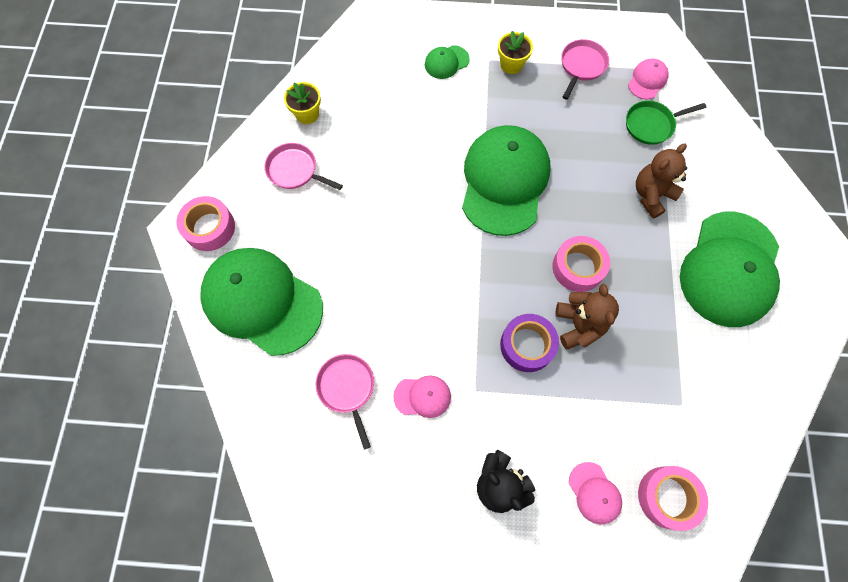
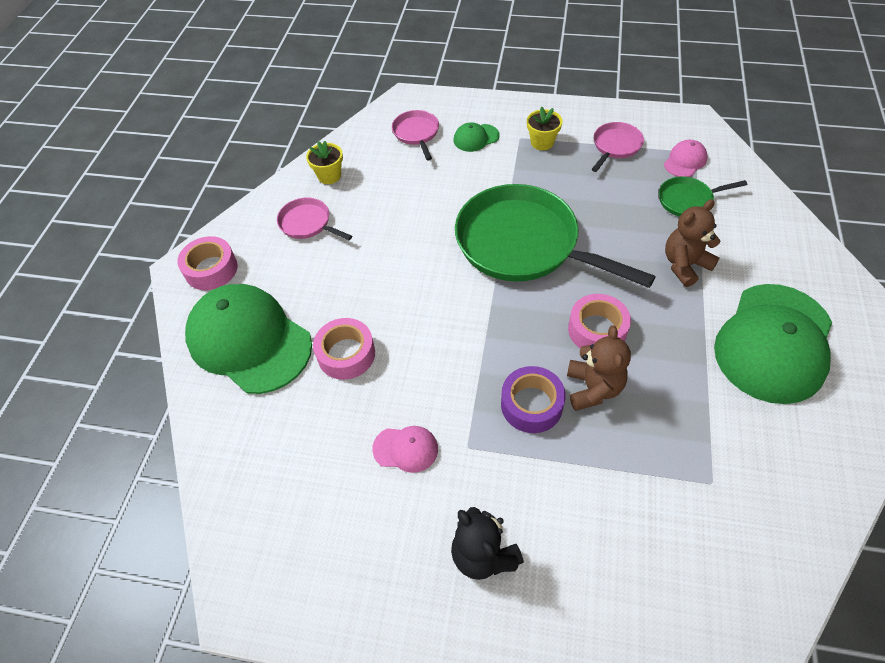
camera: 10 degrees right, 15 degrees down
pink pan [316,354,374,450] -> pink pan moved to [392,110,439,160]
green cap [462,125,550,236] -> green pan [455,184,656,288]
pink cap [569,462,622,524] -> none
pink tape [638,466,708,531] -> pink tape moved to [313,318,375,380]

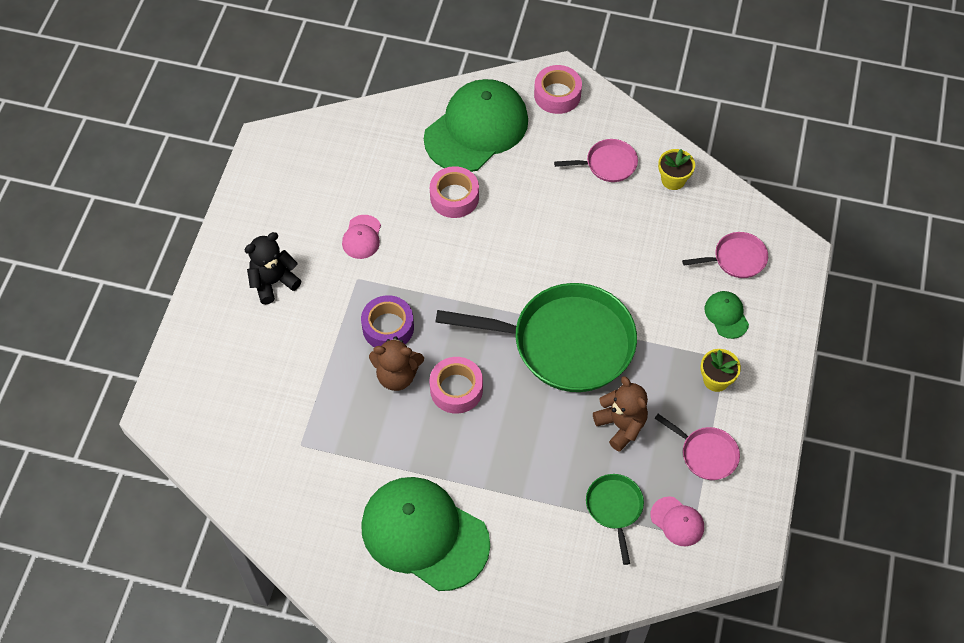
camera: 90 degrees right, 5 degrees up
pink pan [277,197,352,240] -> pink pan turned 45 degrees clockwise [554,139,638,182]
green pan [455,184,656,288] -> green pan turned 60 degrees clockwise [435,283,637,392]
brown teddy bear [665,199,721,287] -> brown teddy bear moved to [593,376,648,452]

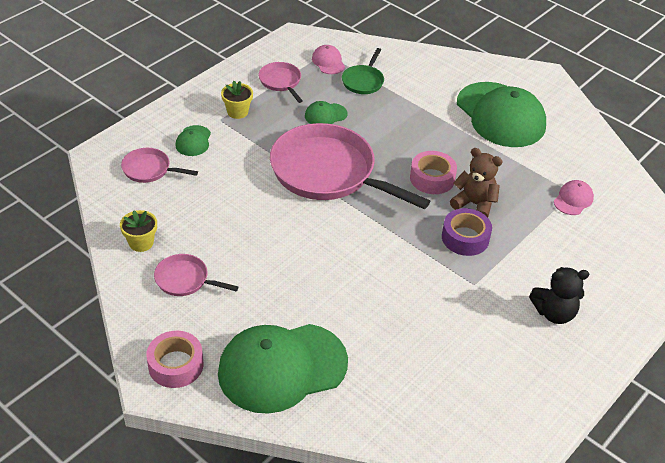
camera: 155 degrees left, 15 degrees down
pink cap [342,215,381,259] -> pink cap moved to [554,180,594,215]
pink tape [430,166,479,218] -> none
green pan [435,283,637,392] -> pink pan [270,123,430,209]
brown teddy bear [593,376,648,452] -> green cap [305,101,347,124]

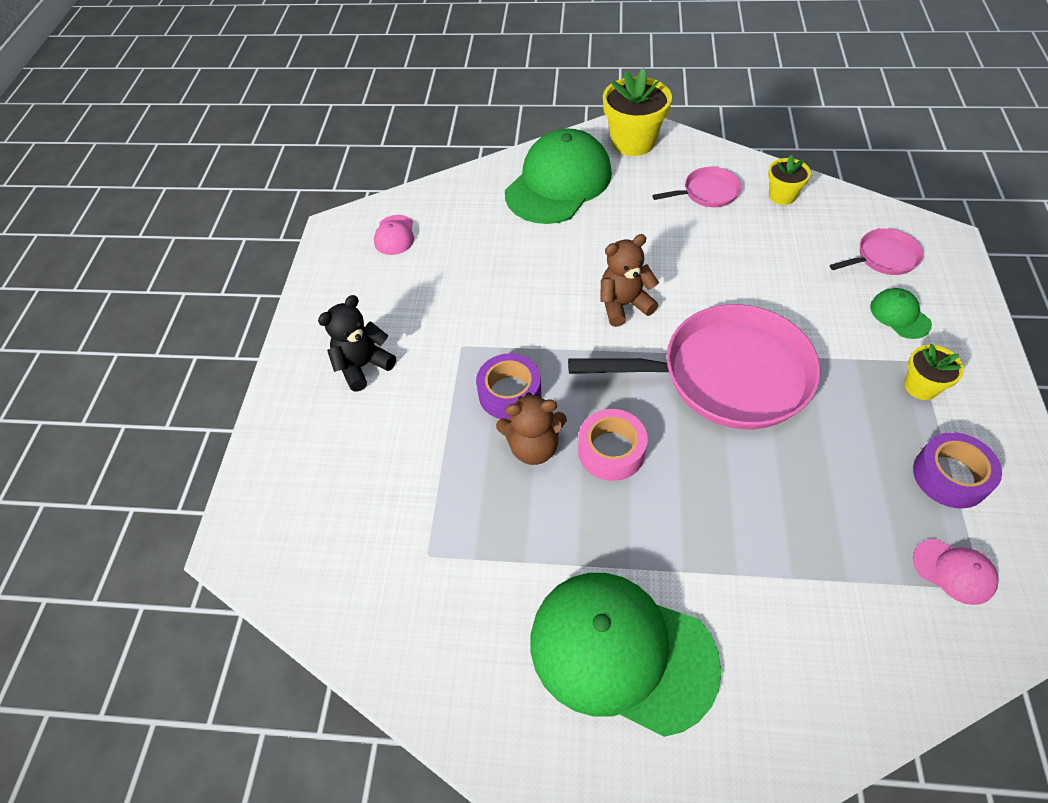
camera: 150 degrees right, 10 degrees up
pink tape [146,331,203,388] -> yellow flower pot [603,68,672,156]
pink pan [258,62,303,103] -> purple tape [913,432,1002,509]
green cap [305,101,347,124] -> none
green pan [342,48,384,94] -> none
pink cap [554,180,594,215] -> pink cap moved to [374,215,414,255]
none -> brown teddy bear [601,234,659,327]

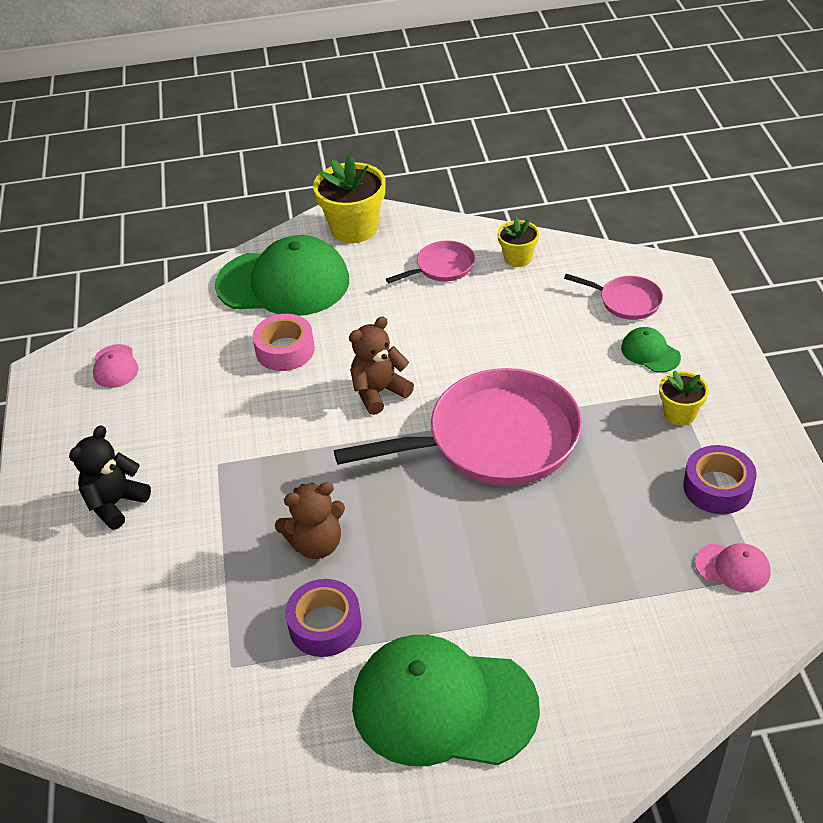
camera: 15 degrees left, 10 degrees down
purple tape [476,354,541,419] -> purple tape moved to [285,579,362,657]
green cap [505,128,612,224] -> green cap turned 75 degrees clockwise [215,235,349,316]
pink tape [578,409,648,481] -> pink tape moved to [252,314,315,371]
pink pan [830,228,923,275] -> pink pan turned 60 degrees clockwise [564,274,663,320]

